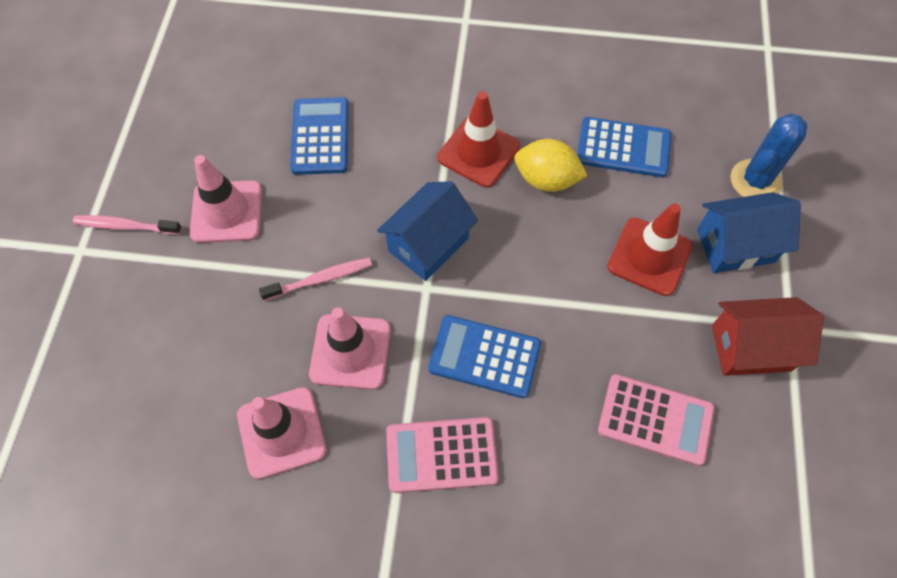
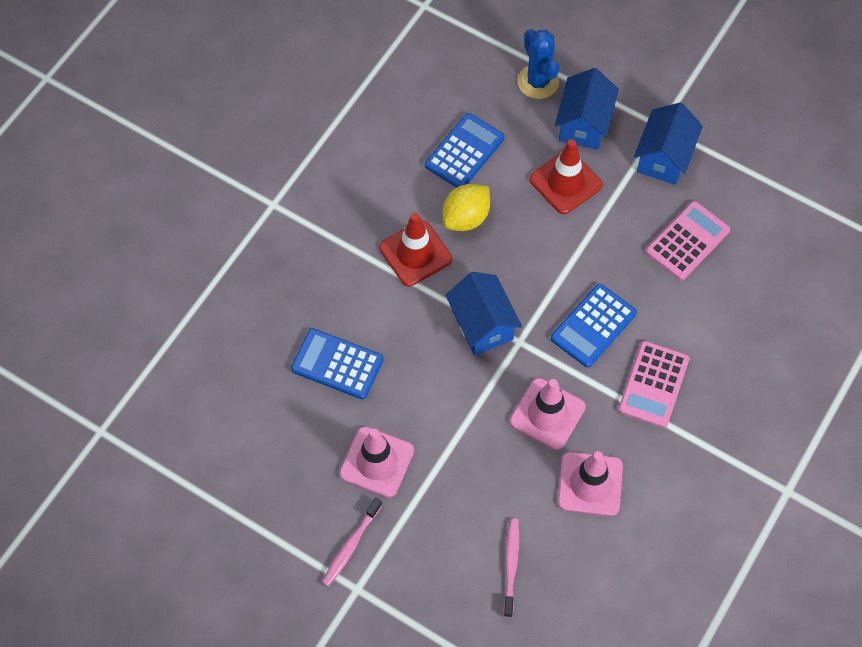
camera: 65 degrees left, 0 degrees up
pink toothbrush [259,257,372,301] -> pink toothbrush moved to [503,518,519,617]
red house [712,297,824,376] -> blue house [634,103,703,185]

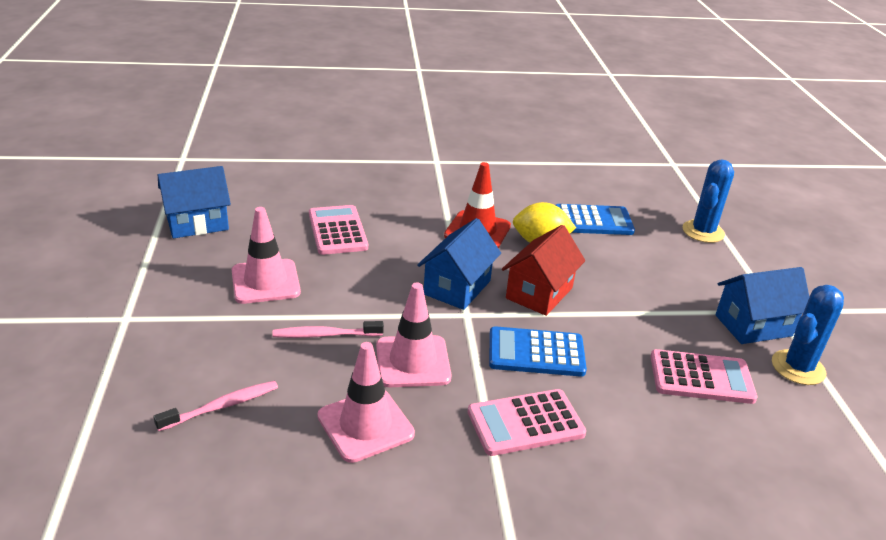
camera: 50 degrees right, 30 degrees down
blue calculator [291,328,384,399] -> pink calculator [309,205,368,255]
pink toothbrush [322,498,382,587] -> pink toothbrush moved to [272,321,384,338]
red traffic cone [530,139,603,214] -> none
blue house [555,68,619,150] -> blue house moved to [158,166,231,238]
none -> red house [502,225,585,316]
none -> blue cactus [772,285,844,385]

